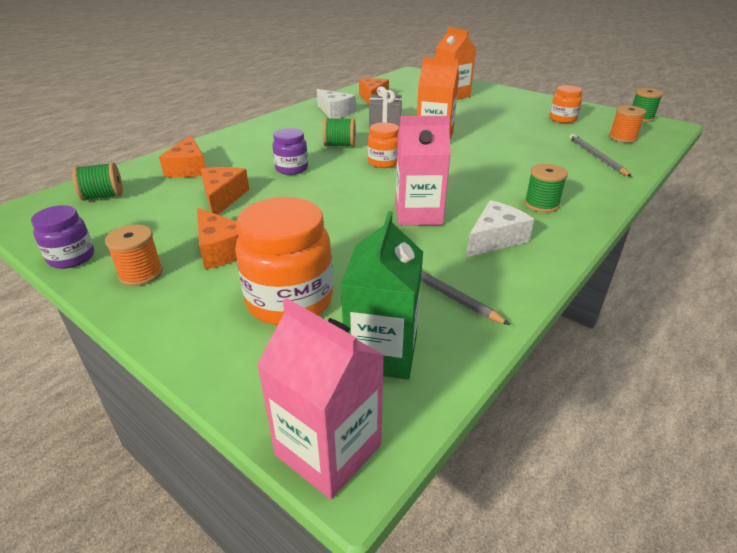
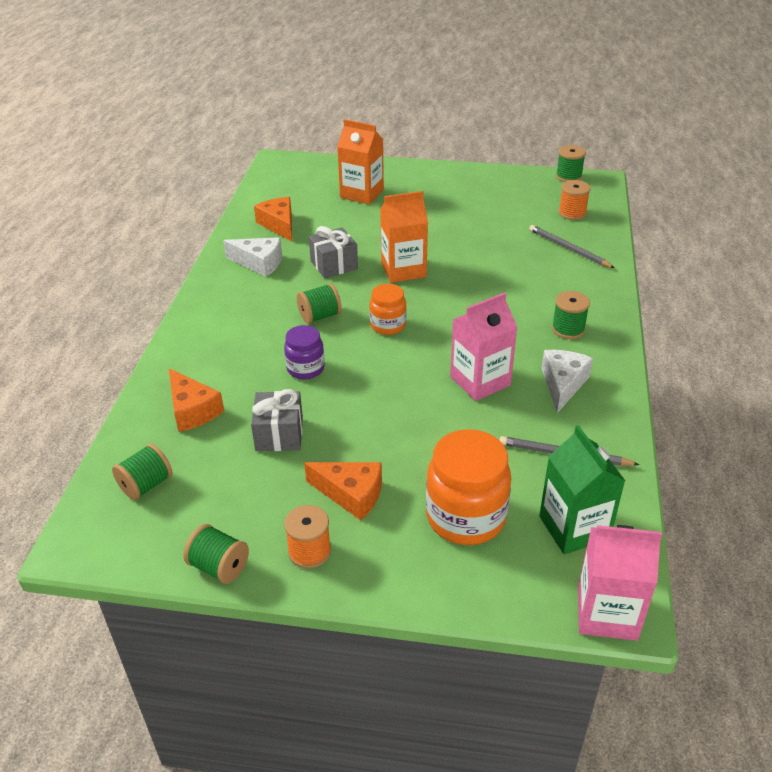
camera: 30 degrees left, 5 degrees up
purple jar [31,205,94,269] -> green spool [184,524,249,584]
orange cheese [201,167,249,215] -> grey gift [251,389,303,451]
orange jar [550,85,583,123] -> none

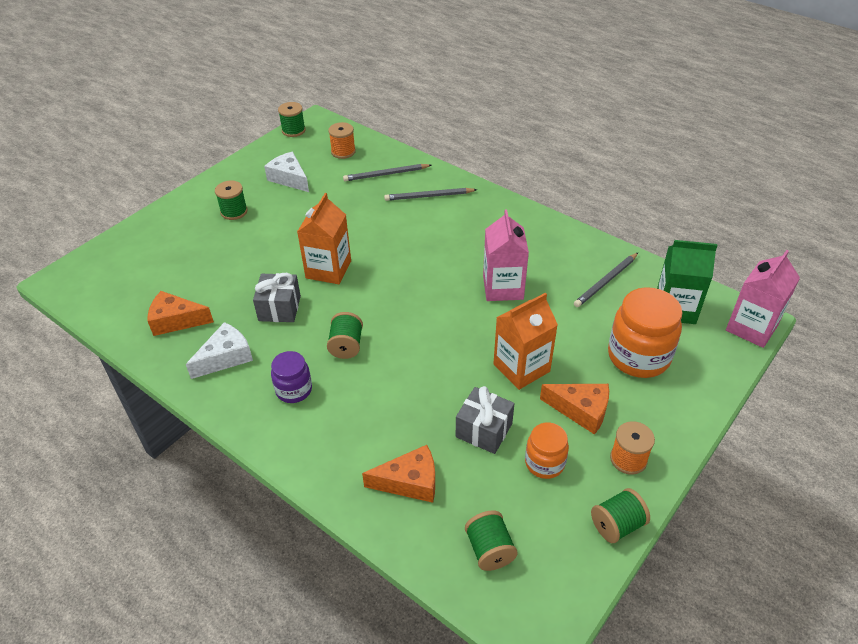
camera: 60 degrees left, 5 degrees up
purple jar [284,325,325,379] -> purple jar moved to [271,351,312,403]
orange cheese [304,462,382,520] -> orange cheese turned 60 degrees clockwise [540,384,609,435]
orange carton [337,119,384,204] -> orange carton moved to [493,293,558,390]
orange jar [369,284,406,335] -> orange jar moved to [525,423,569,479]
white cheese [542,350,593,413] -> white cheese moved to [264,151,309,192]
green spool [552,291,590,339] -> green spool moved to [215,181,248,220]
none -> grey pencil [384,188,477,201]

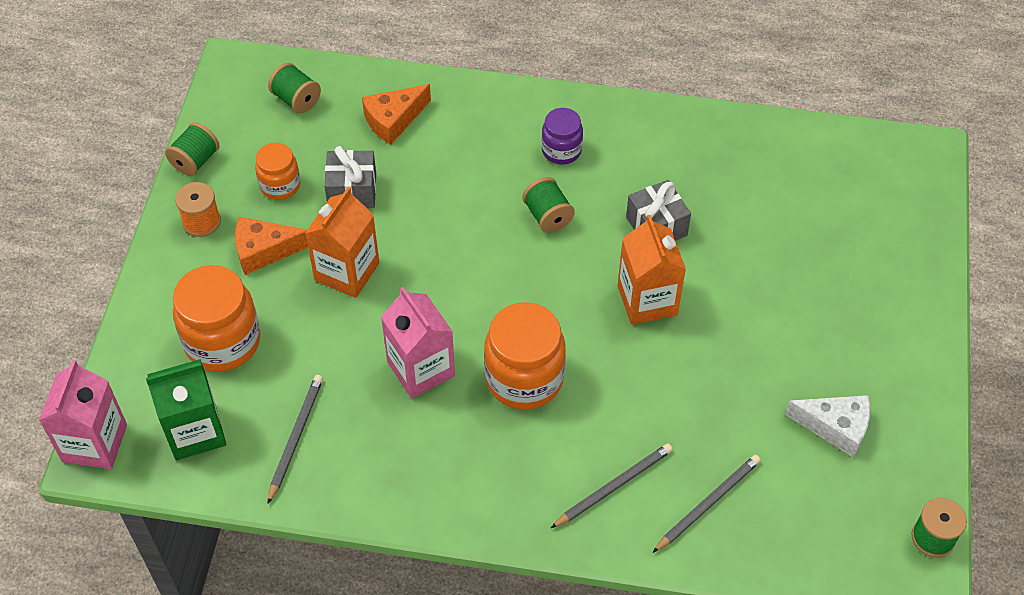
camera: 150 degrees right, 10 degrees up
orange cheese [148,291,214,336] -> none
white cheese [186,322,253,379] -> none
green spool [215,181,248,220] -> none
orange spool [328,122,356,159] -> none
none -> orange jar [484,302,566,410]

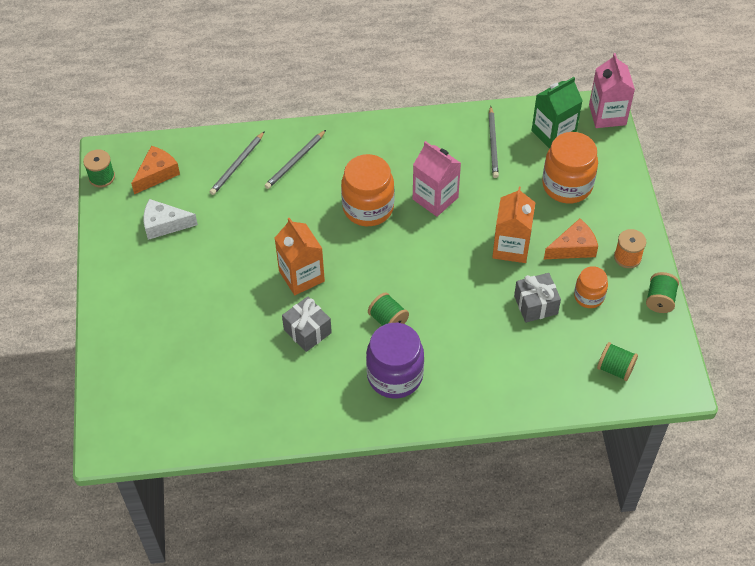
camera: 165 degrees right, 0 degrees up
orange cheese [362,84,431,145] -> orange cheese moved to [131,146,180,194]
purple jar [541,108,583,164] -> purple jar [366,323,424,399], size x1.75

